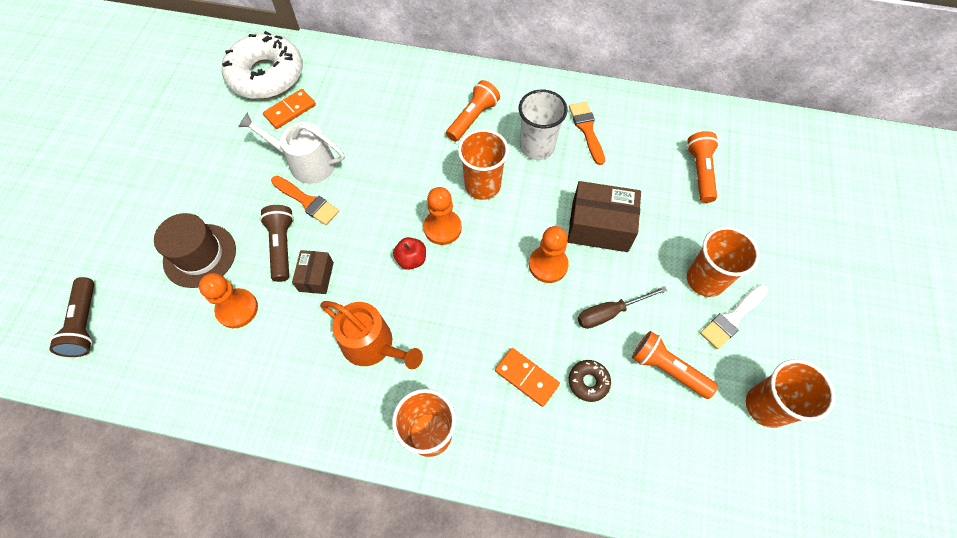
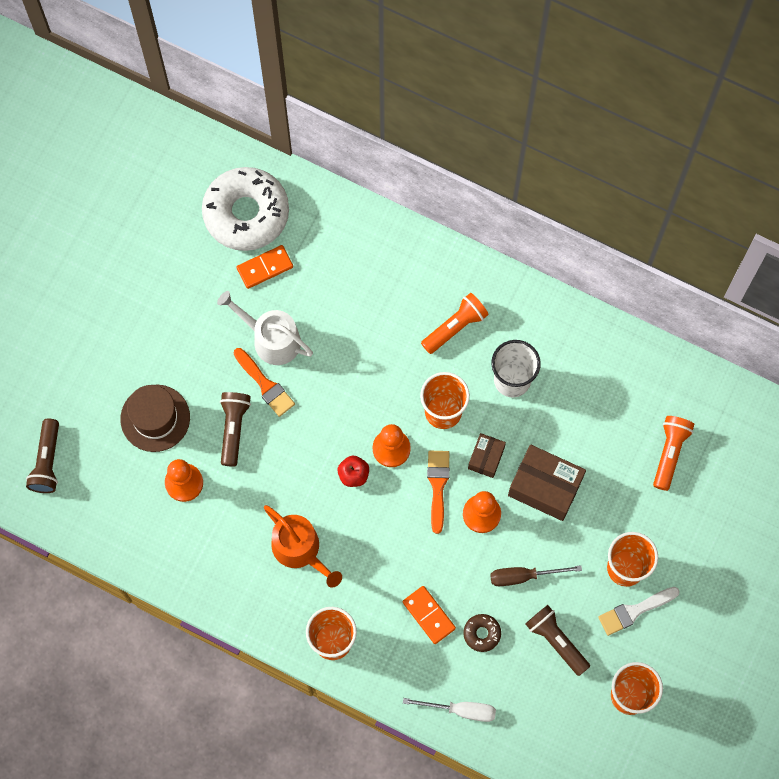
camera: 15 degrees right, 10 degrees up
brown box [292,250,334,294] -> brown box moved to [468,433,506,478]
orange brush [569,102,605,165] -> orange brush moved to [427,451,450,534]
orange flashlight [632,331,718,399] -> brown flashlight [526,605,590,676]
none -> white screwdriver [403,698,496,722]

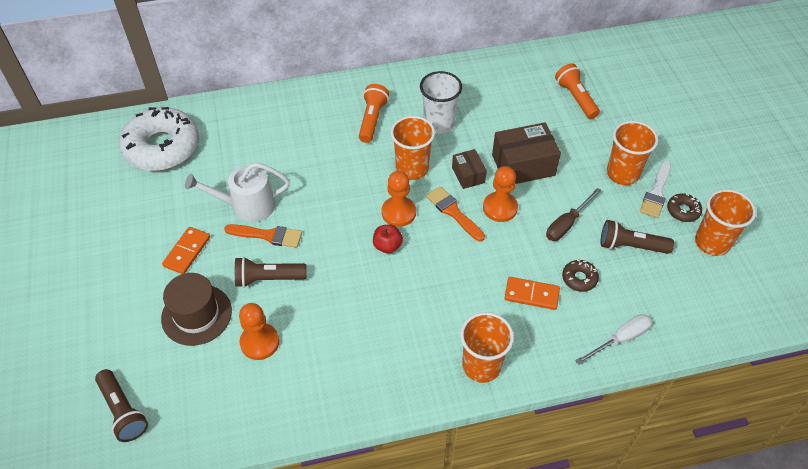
camera: 40 degrees left, 20 degrees down
brown flashlight [220,392,251,467] -> brown flashlight turned 60 degrees counterclockwise [235,257,307,288]
orange domino [237,245,293,289] -> orange domino moved to [162,227,210,274]
orange watering can [264,505,342,588] -> none
none -> brown donut [667,193,702,222]

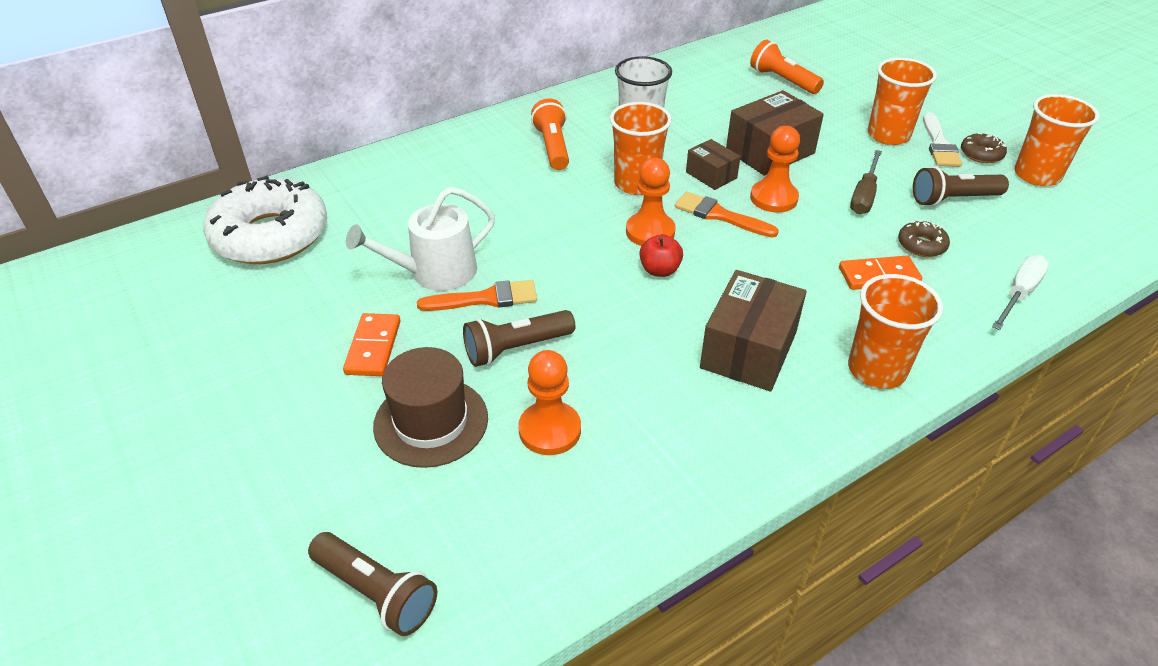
camera: 20 degrees left, 10 degrees down
none -> brown box [700,270,807,391]

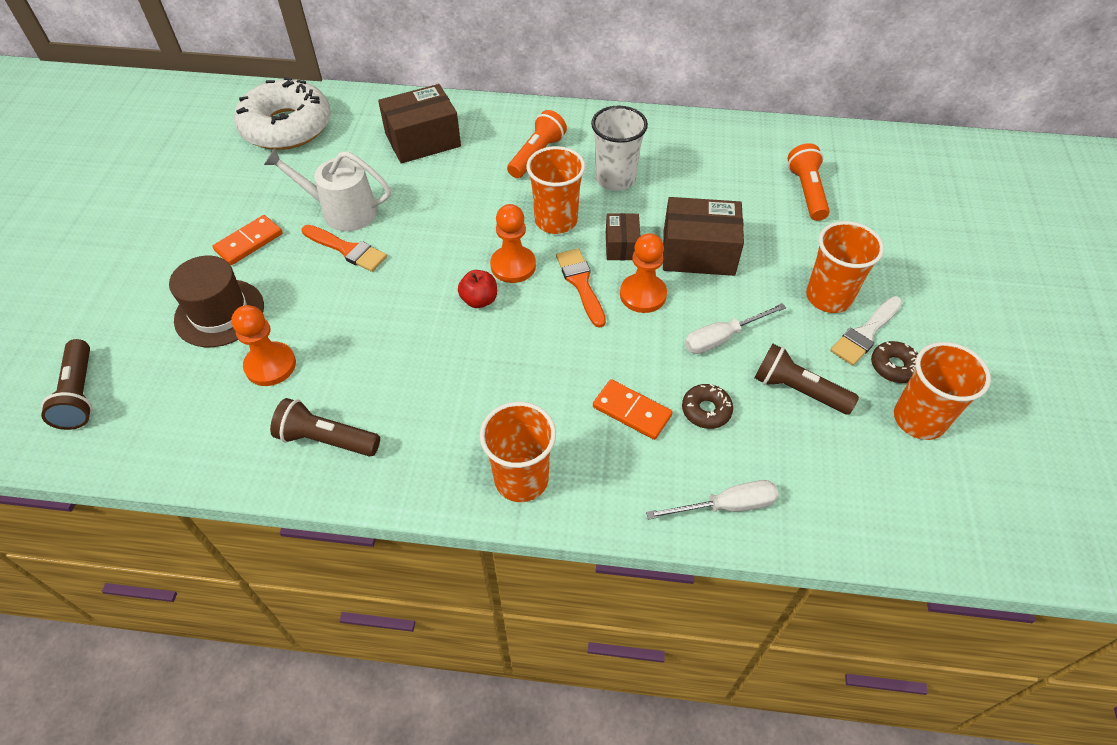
camera: 40 degrees right, 10 degrees up
brown flashlight [463,310,575,367] -> brown flashlight moved to [270,398,380,457]
brown box [700,270,807,391] -> brown box moved to [378,84,461,164]
brown screwdriver [850,150,882,214] -> white screwdriver [685,303,786,354]

